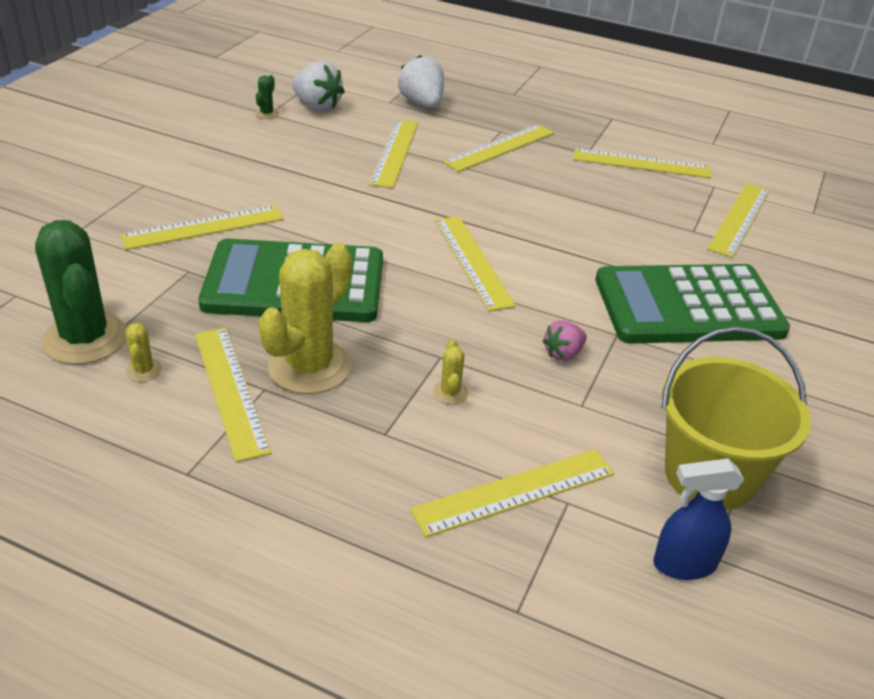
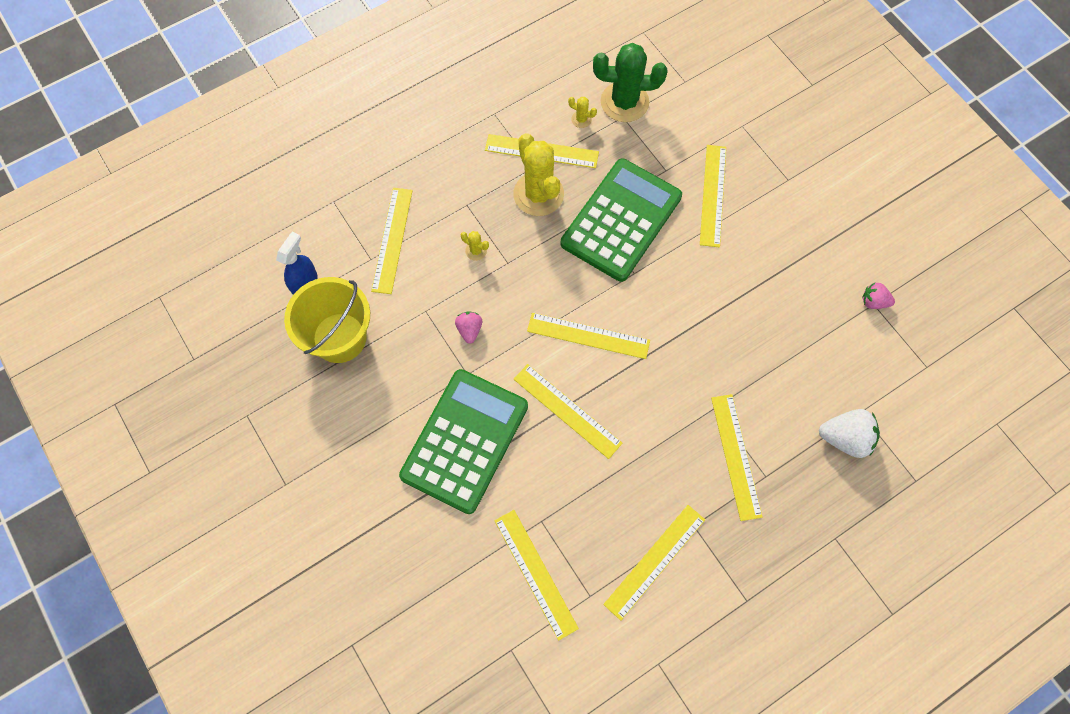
camera: 125 degrees right, 30 degrees up
green cactus [255,75,279,119] -> pink strawberry [862,283,895,309]
white strawberry [292,61,345,112] -> none
yellow ruler [369,120,418,188] -> yellow ruler moved to [514,364,622,459]

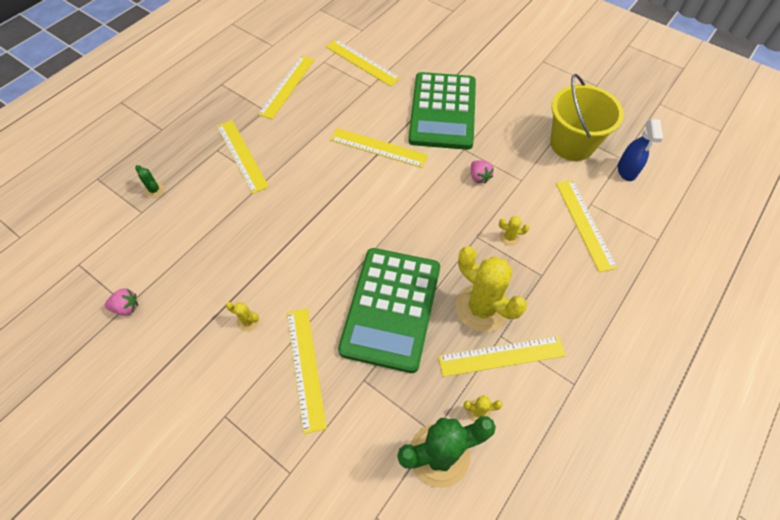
camera: 160 degrees right, 10 degrees down
yellow ruler [527,313,650,359] -> none
white strawberry [819,409,880,458] -> green cactus [135,165,164,198]
none -> yellow cactus [226,302,259,332]

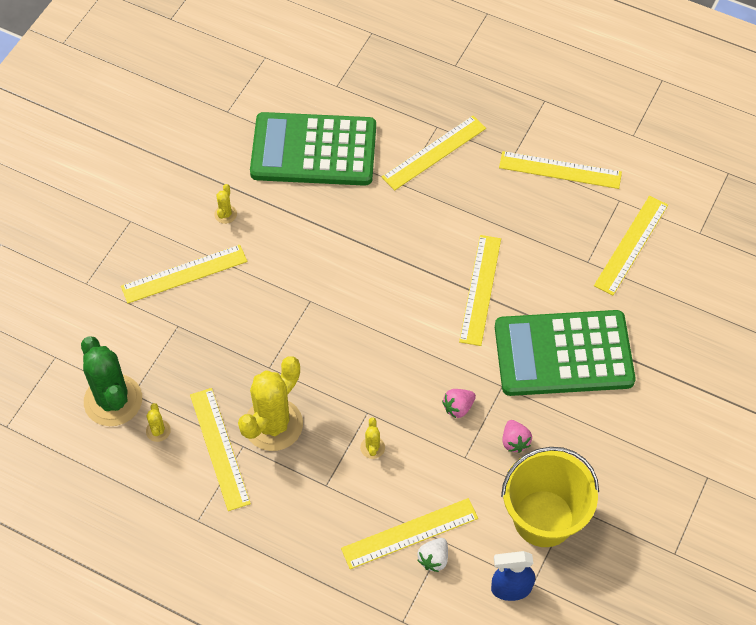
camera: 80 degrees right, 0 degrees up
pink strawberry [104,289,138,316] -> pink strawberry moved to [502,420,532,453]
green cactus [135,165,164,198] -> none
green calculator [338,248,440,373] -> green calculator moved to [250,112,376,186]
none -> white strawberry [417,538,448,572]

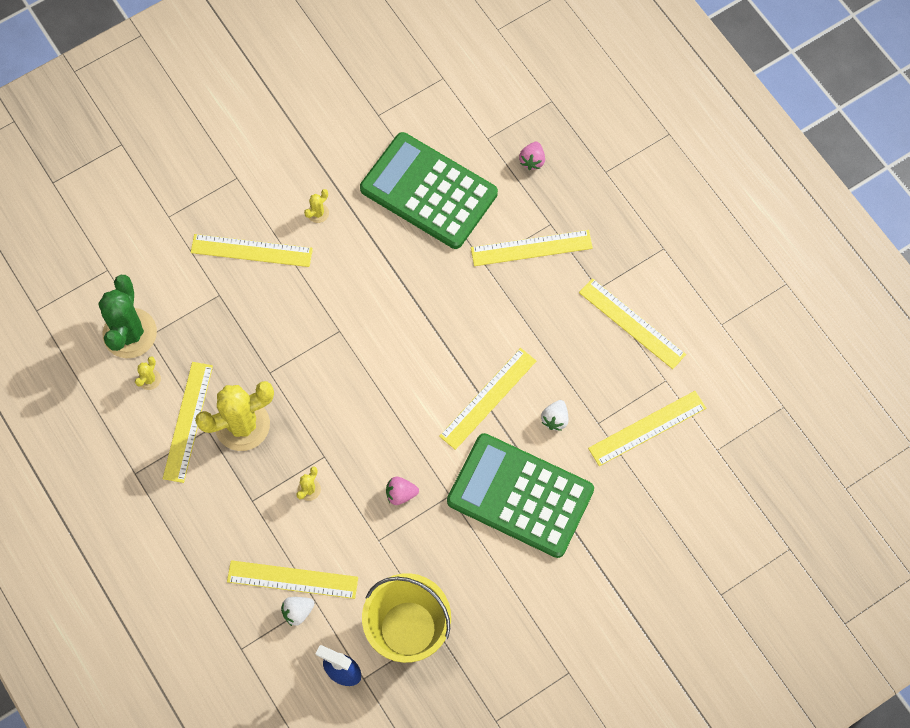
camera: 30 degrees right, 10 degrees up
pink strawberry [502,420,532,453] -> pink strawberry moved to [519,142,545,170]
none -> white strawberry [541,400,568,431]

